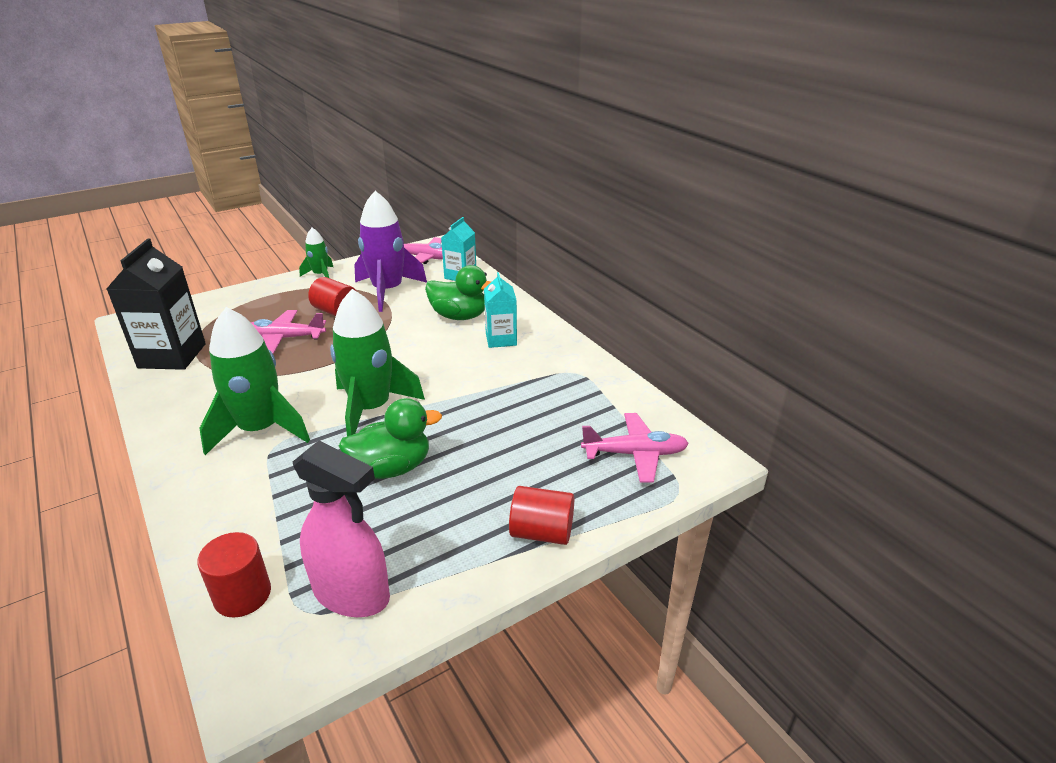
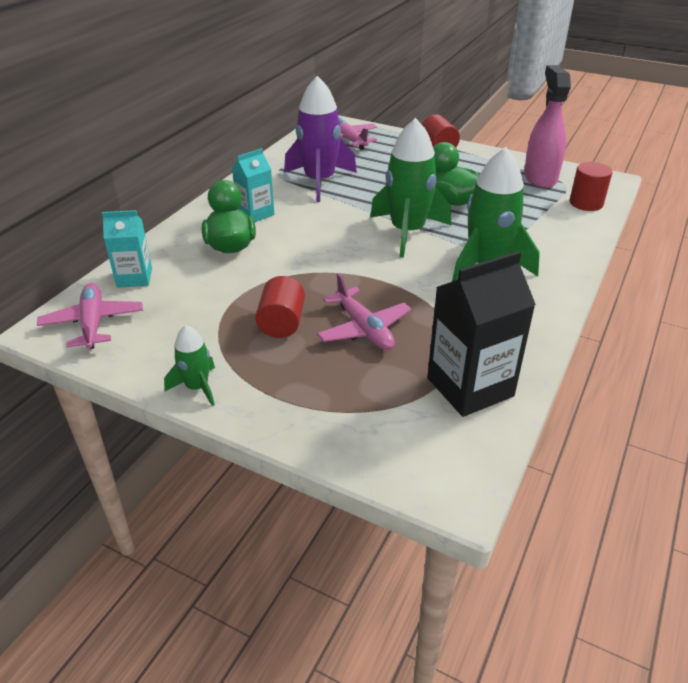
camera: 120 degrees left, 5 degrees up
purple rocket [354,191,427,312] -> purple rocket moved to [284,76,357,202]

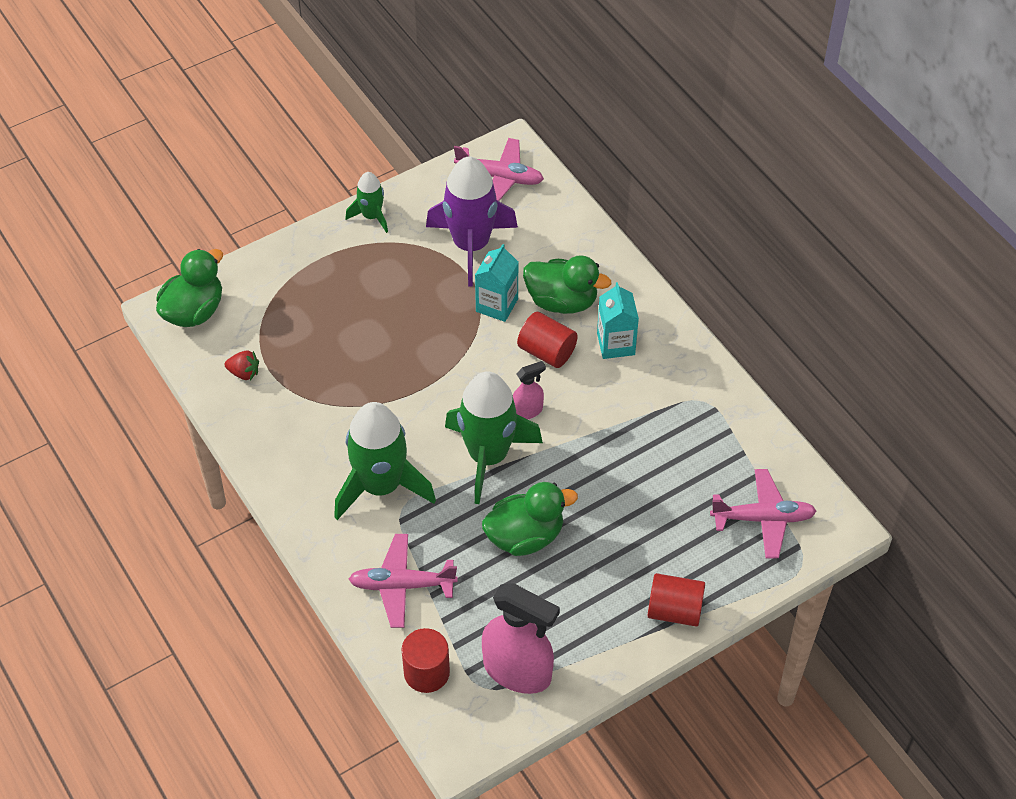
camera: 120 degrees right, 15 degrees up
turquoise carton [102,210,152,288] -> turquoise carton moved to [475,244,518,322]
red cylinder [255,276,305,338] -> red cylinder moved to [517,312,578,368]
purple rocket [284,76,357,202] -> purple rocket moved to [426,156,518,287]
pink plane [317,273,411,350] -> pink plane moved to [349,534,458,628]
black carton [427,251,536,417] -> red strawberry [224,351,259,380]
none -> green duck [156,249,223,327]
none -> pink spray bottle [513,361,546,419]

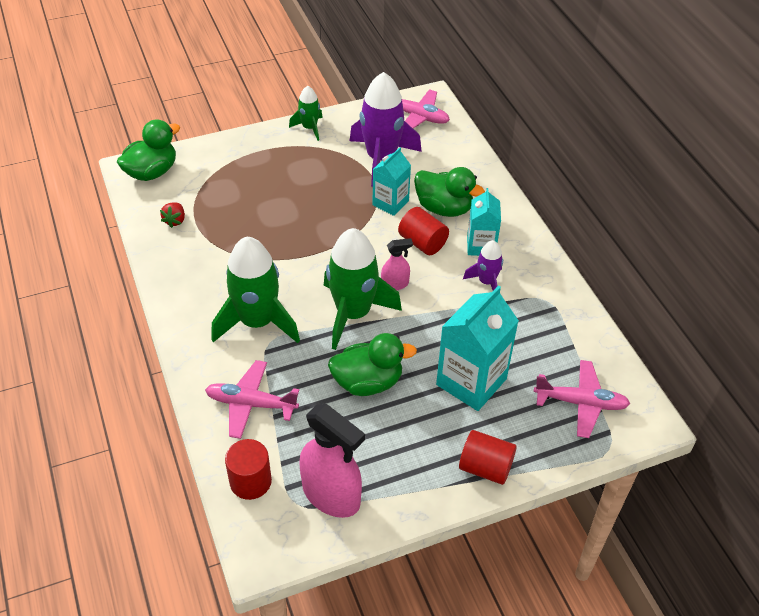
camera: 10 degrees right, 5 degrees down
red strawberry [224,351,259,380] -> red strawberry turned 75 degrees clockwise [160,202,185,228]
none -> turquoise carton [436,286,519,411]
none -> purple rocket [463,240,503,290]

